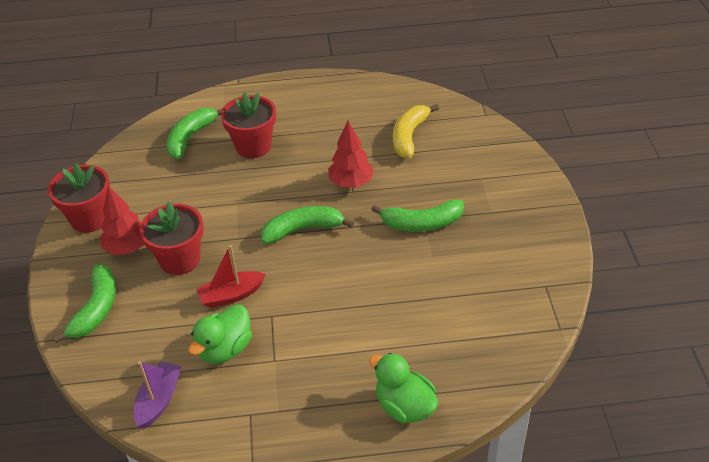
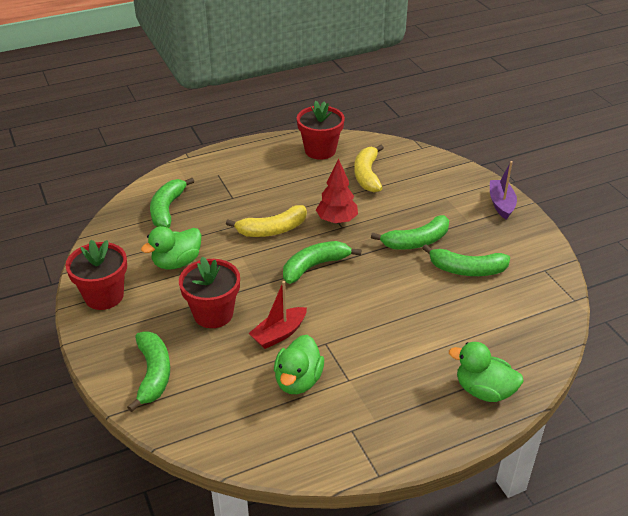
camera: 20 degrees left, 5 degrees down
red tree [100,186,145,255] -> none
purple boat [134,361,182,429] -> purple boat moved to [490,161,517,219]
red flower pot [221,92,276,158] -> red flower pot moved to [297,101,345,160]
none -> green duck [141,226,201,270]
none -> yellow banana [226,205,307,237]
none -> green banana [422,244,510,276]

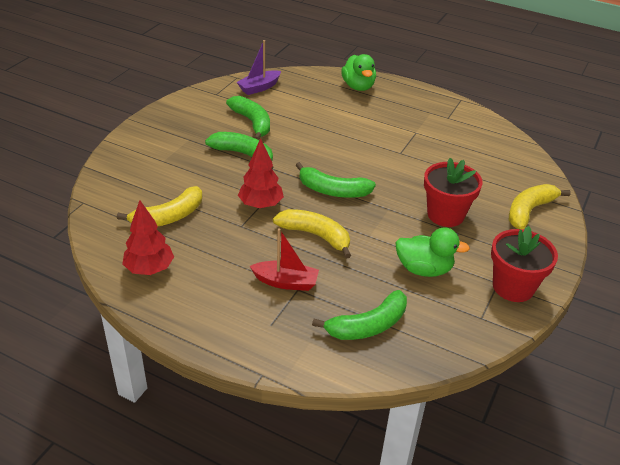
camera: 130 degrees left, 0 degrees up
green banana [127,332,170,412] -> yellow banana [509,184,571,229]
red boat [249,281,307,349] -> red boat moved to [250,228,319,291]
green duck [274,335,324,394] -> none
red flower pot [297,101,345,160] -> red tree [122,200,174,275]
purple boat [490,161,517,219] -> purple boat moved to [237,40,281,95]

